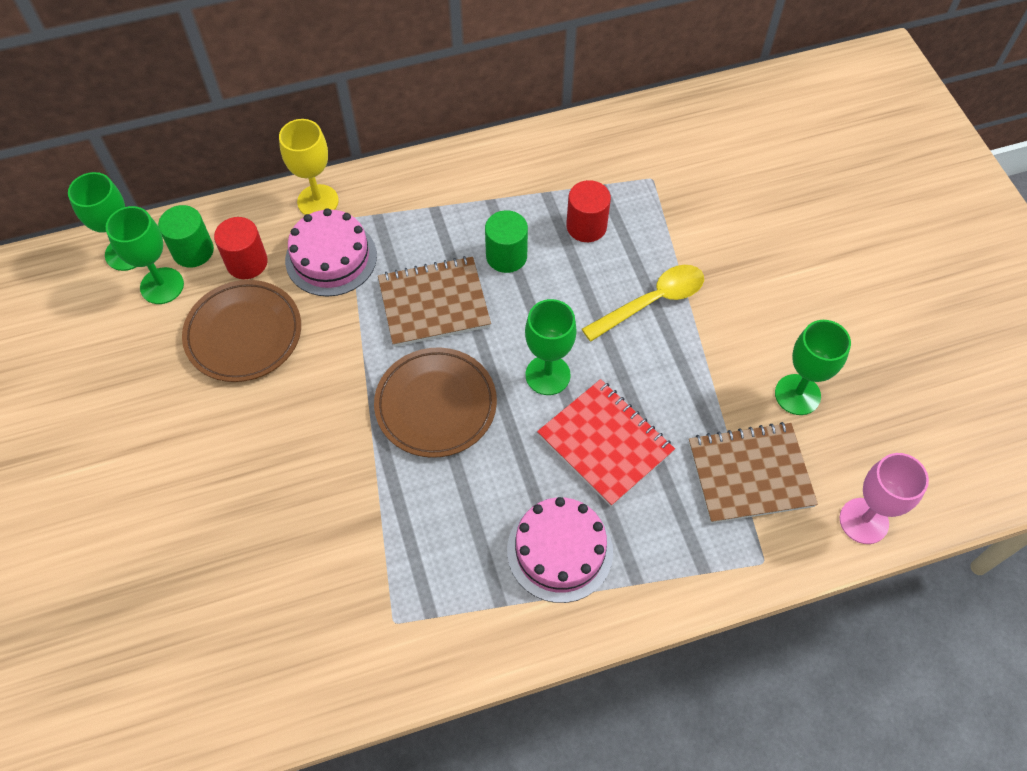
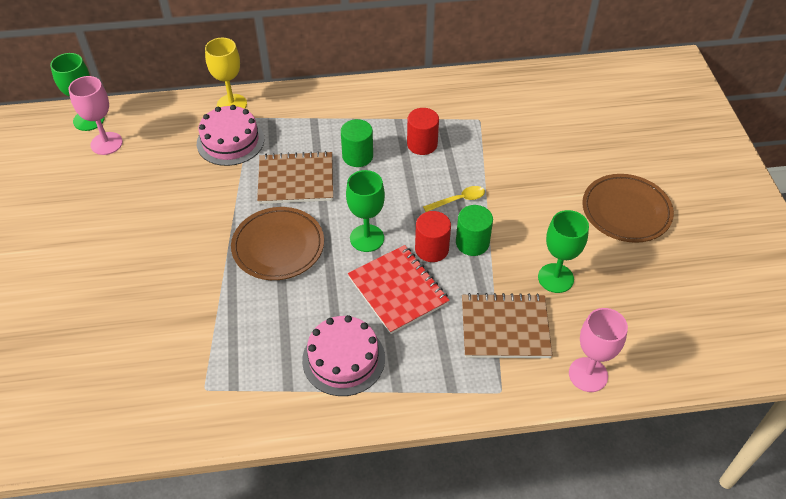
camera: 10 degrees right, 10 degrees down
green goblet [106,206,184,304] -> pink goblet [68,76,123,155]
green cylinder [158,205,214,268] -> green cylinder moved to [456,205,493,256]
brown plate [182,280,301,382] -> brown plate moved to [582,174,674,243]
red cylinder [214,217,268,279] -> red cylinder moved to [415,211,451,262]
yellow spoon [582,265,704,342] -> yellow spoon [423,186,485,212], size x0.62

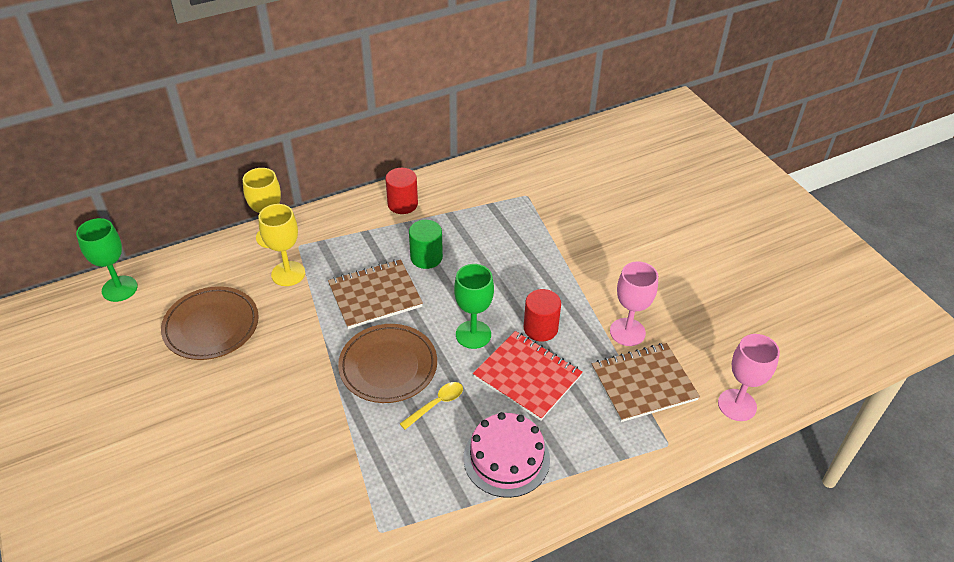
camera: 20 degrees left, 5 degrees down
pink goblet [68,76,123,155] -> pink goblet moved to [610,261,658,346]
pink cake [197,105,264,166] -> yellow goblet [258,204,305,286]
red cylinder [407,108,439,155] -> red cylinder moved to [385,168,418,214]
yellow spoon [423,186,485,212] -> yellow spoon moved to [400,382,463,429]
green cylinder [456,205,493,256] -> none
green goblet [538,210,589,293] -> none
brown plate [582,174,674,243] -> brown plate moved to [161,286,259,360]

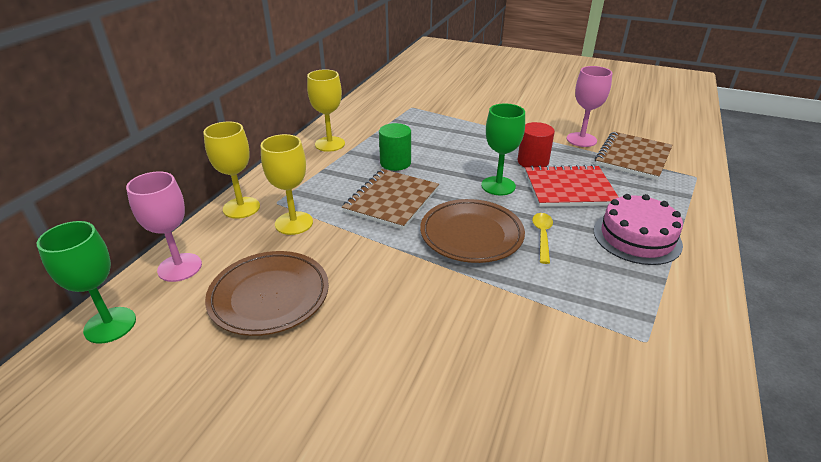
camera: 40 degrees left, 10 degrees down
red cylinder [385,168,418,214] -> yellow goblet [307,69,345,152]
pink goblet [718,334,780,421] -> pink goblet moved to [126,171,202,282]

